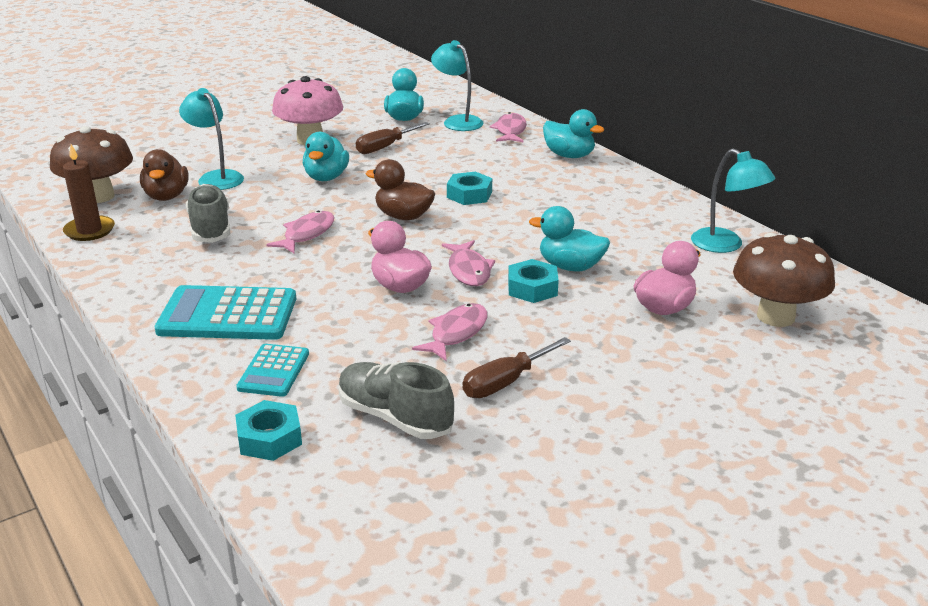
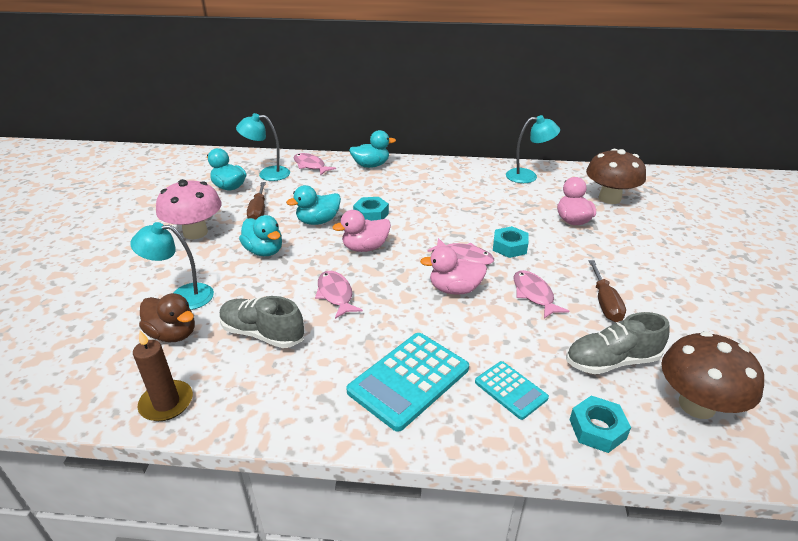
camera: 50 degrees left, 5 degrees up
brown mushroom [50,126,133,203] -> brown mushroom moved to [661,331,764,419]
brown duck [366,159,435,220] -> pink duck [333,210,391,252]
turquoise duck [529,206,610,271] -> turquoise duck moved to [286,185,341,225]

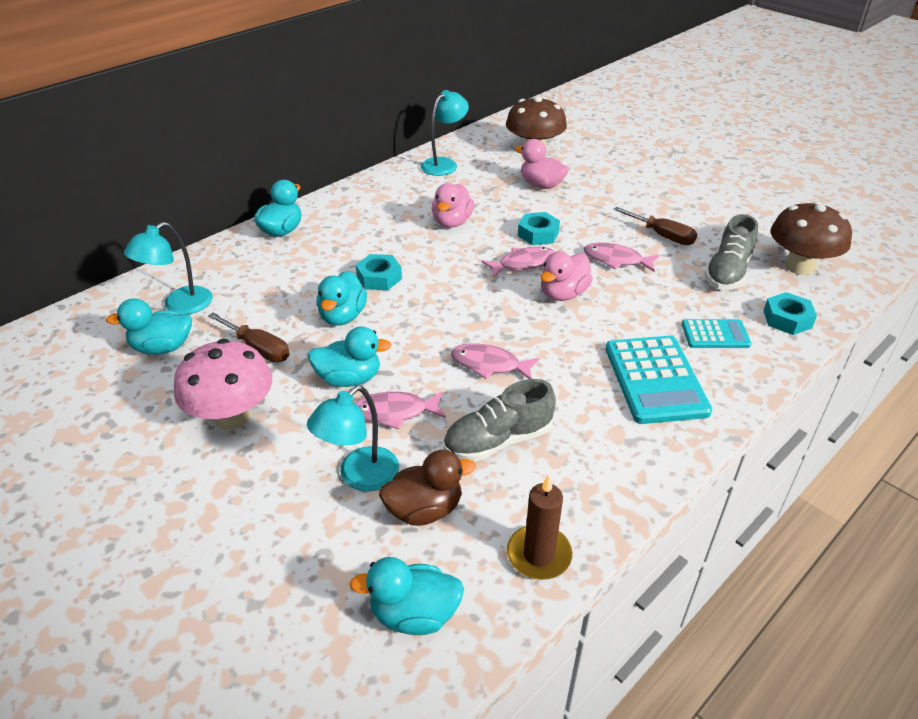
camera: 50 degrees left, 5 degrees up
pink fish [294,153,336,175] -> pink fish moved to [355,391,446,429]
pink duck [333,210,391,252] -> pink duck moved to [432,183,474,228]
none -> turquoise duck [349,557,464,635]

